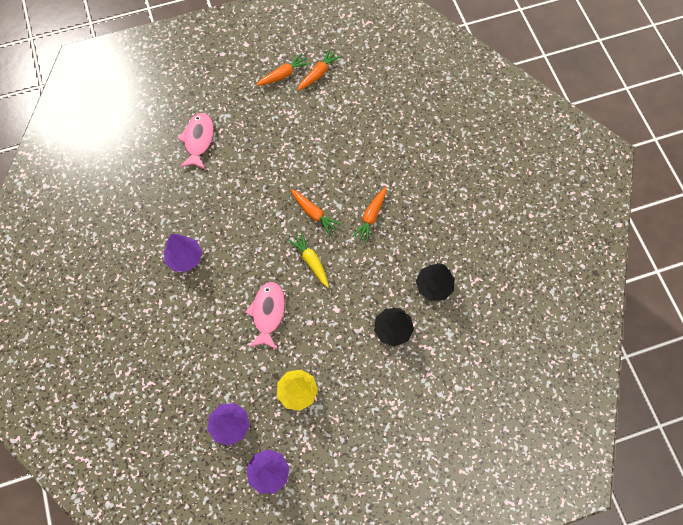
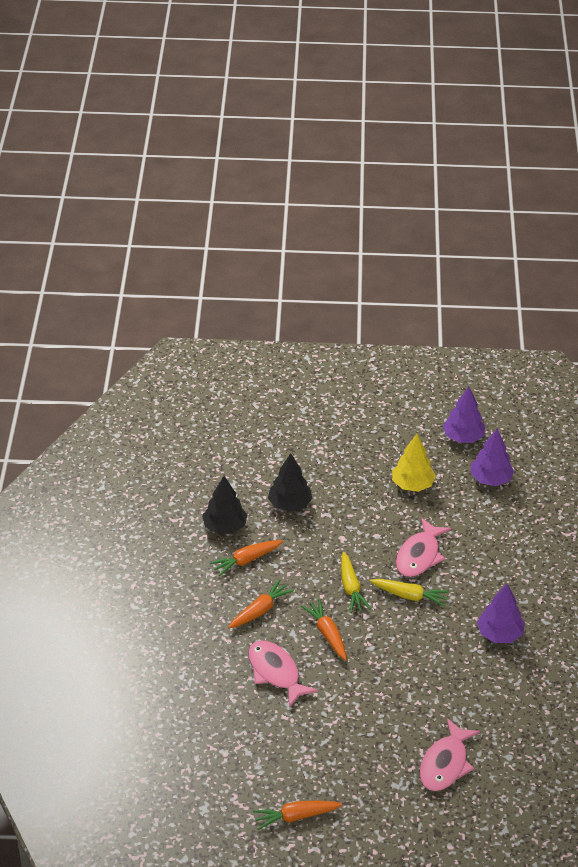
camera: 160 degrees left, 25 degrees down
orange carrot [297,49,341,91] -> orange carrot moved to [210,540,283,577]
none -> pink fish [248,640,318,708]
none -> yellow carrot [370,579,449,607]

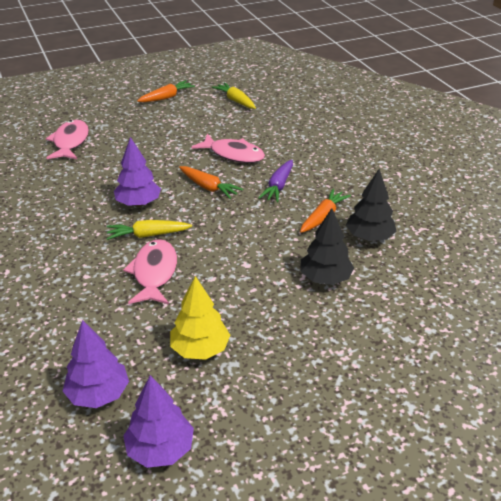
camera: 155 degrees right, 5 degrees down
orange carrot [228,579,294,629] -> purple carrot [258,160,293,202]
yellow carrot [341,552,371,613] -> yellow carrot moved to [212,82,256,109]
purple tree [477,583,525,643] -> purple tree moved to [114,137,161,207]

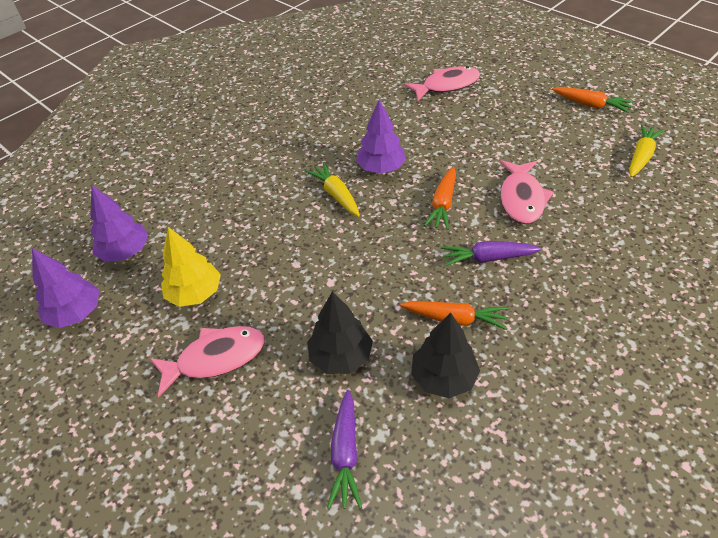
camera: 70 degrees right, 10 degrees up
pink fish [123,239,177,304] -> pink fish moved to [149,326,265,397]
none -> purple carrot [327,390,362,509]

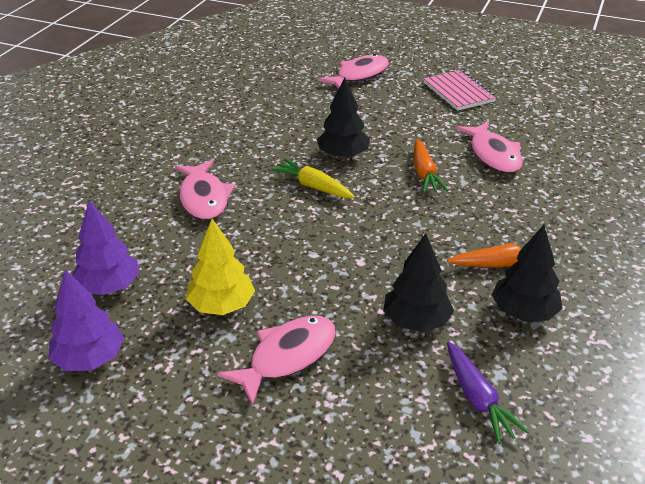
camera: 25 degrees left, 10 degrees down
purple tree [356,99,406,174] -> black tree [317,77,370,159]
purple carrot [441,241,542,266] -> none
orange carrot [552,87,633,113] -> none
yellow carrot [629,124,664,177] -> none
none -> pink fish [175,160,235,220]
none -> pink notebook [424,70,497,111]

